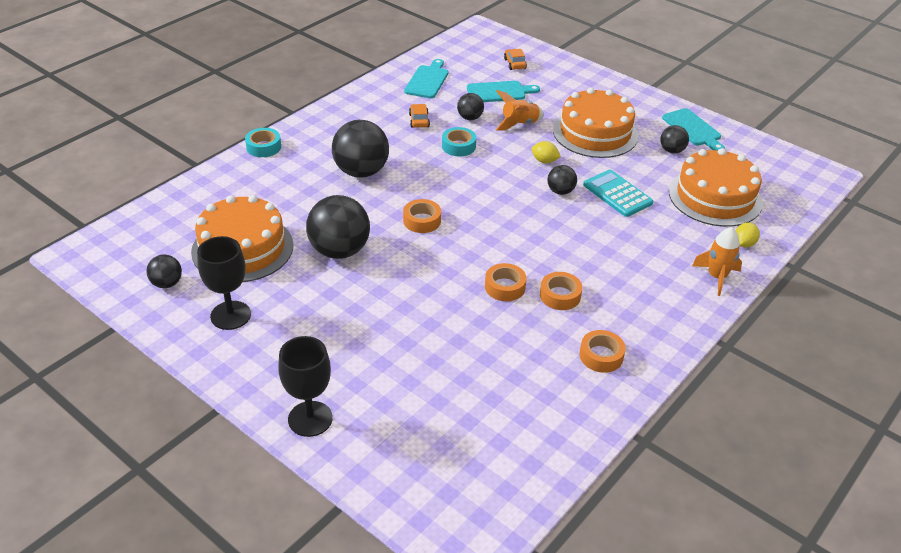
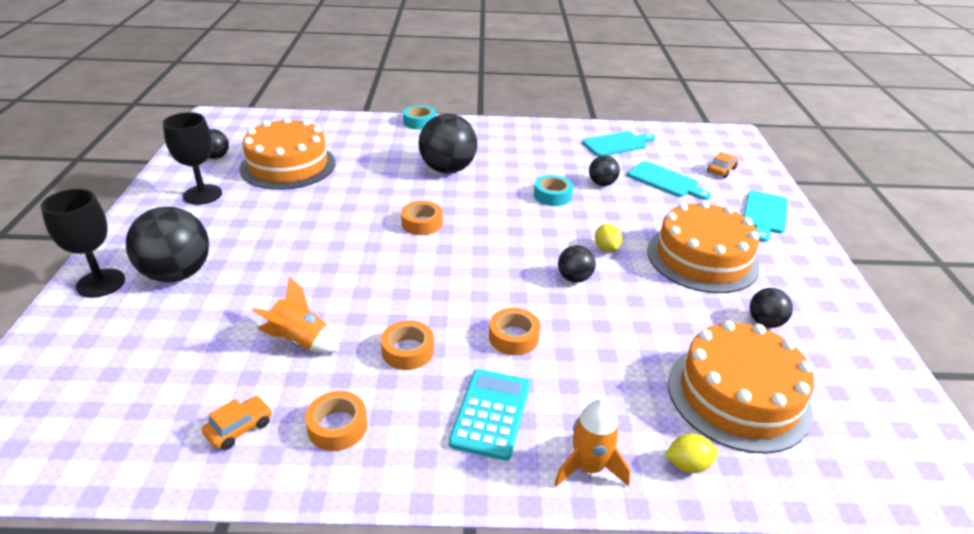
camera: 50 degrees right, 5 degrees down
black ball [306,195,370,259] -> black ball moved to [126,207,209,282]
orange car [409,104,430,128] -> orange car moved to [202,396,272,450]
orange tape [485,263,526,301] -> orange tape moved to [489,308,541,355]
orange rocket [496,90,544,131] -> orange rocket moved to [252,277,339,353]
turquoise calculator [583,170,653,217] -> turquoise calculator moved to [449,369,530,461]
turquoise cutting board [662,108,725,150] -> turquoise cutting board moved to [744,191,788,242]

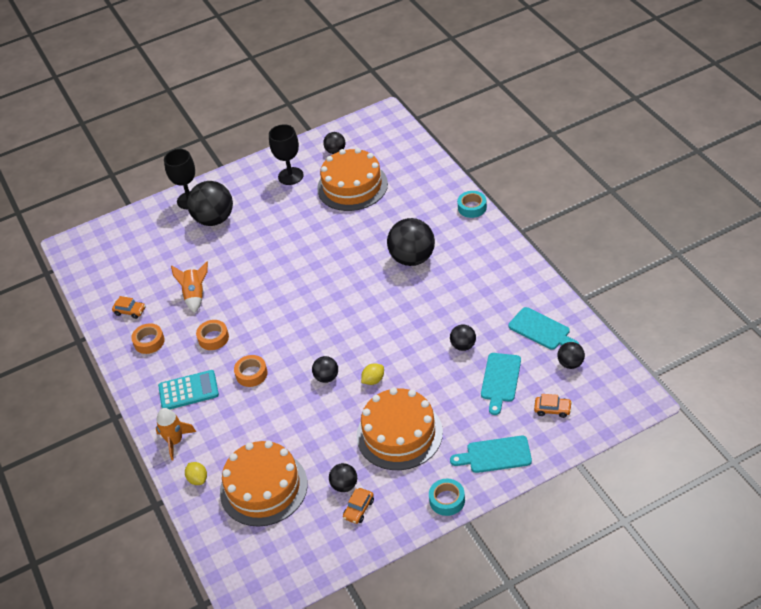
camera: 70 degrees right, 10 degrees up
orange tape [401,201,443,235] -> none
turquoise tape [534,175,573,206] -> turquoise tape moved to [429,479,465,516]
none -> orange car [343,488,374,524]
none -> black ball [557,342,585,369]

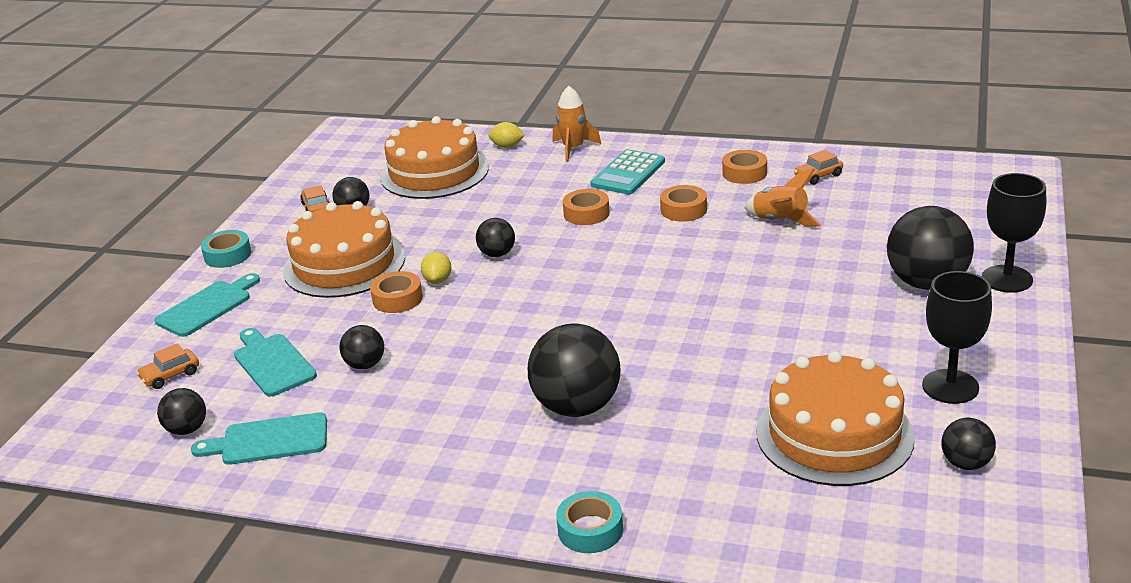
camera: 130 degrees right, 15 degrees down
none -> orange tape [370,271,423,313]

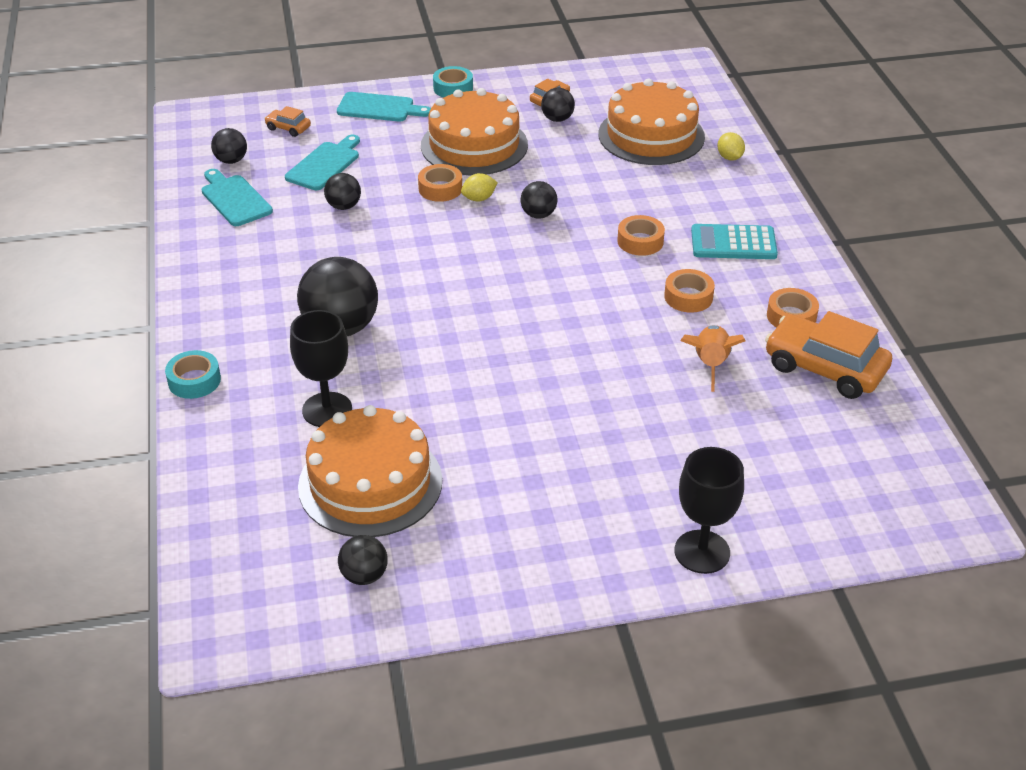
camera: 60 degrees right, 10 degrees up
orange rocket [553,86,601,162] -> none
orange car [794,150,843,185] -> orange car [765,311,892,399], size x2.14
black ball [887,206,974,290] -> none
black goblet [922,271,992,404] -> black goblet moved to [290,310,352,427]

